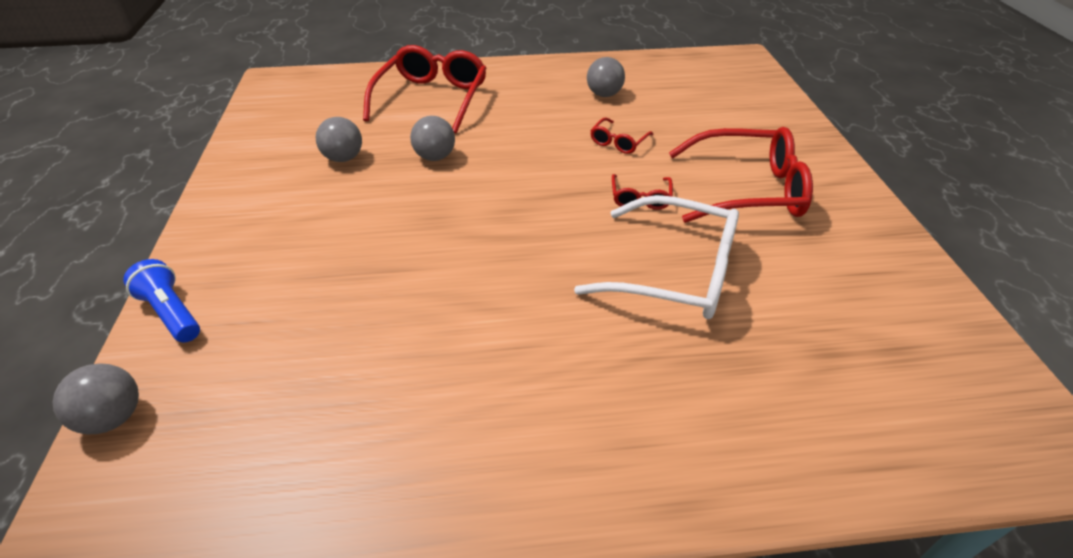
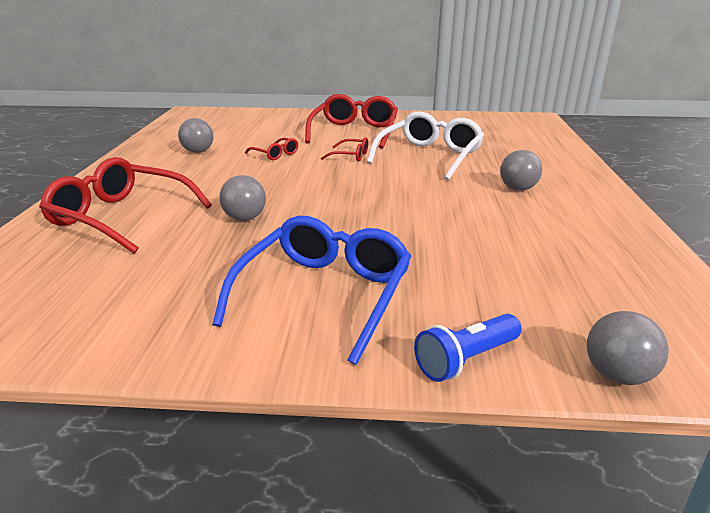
camera: 80 degrees left, 15 degrees down
grey ball [316,117,362,162] -> grey ball moved to [500,150,542,191]
none -> blue glasses [212,216,411,365]

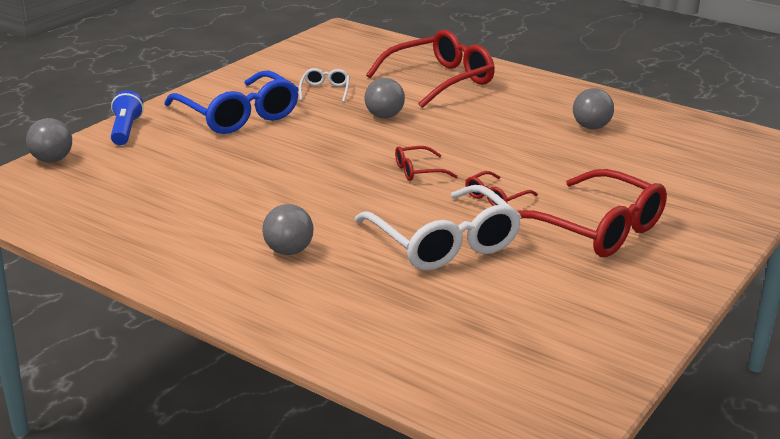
camera: 120 degrees right, 0 degrees up
red glasses [245,138,298,160] -> red glasses moved to [395,146,458,181]
none -> white glasses [299,68,350,102]

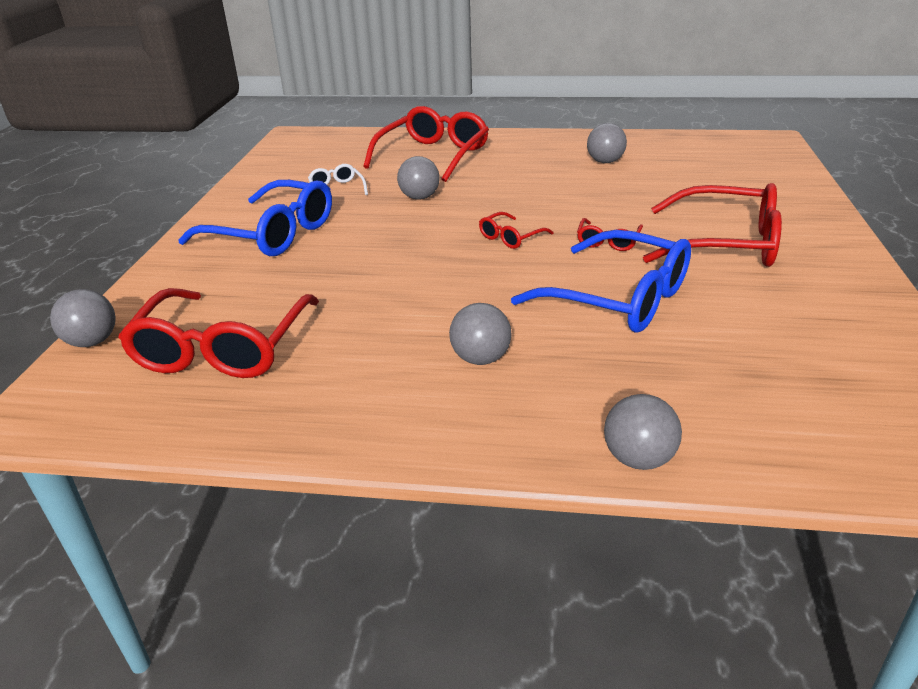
camera: 25 degrees left, 5 degrees up
blue flashlight [111,90,144,145] -> none
white glasses [355,185,521,271] -> blue glasses [511,230,691,333]
none -> red glasses [118,288,319,378]
none -> grey ball [604,394,682,470]

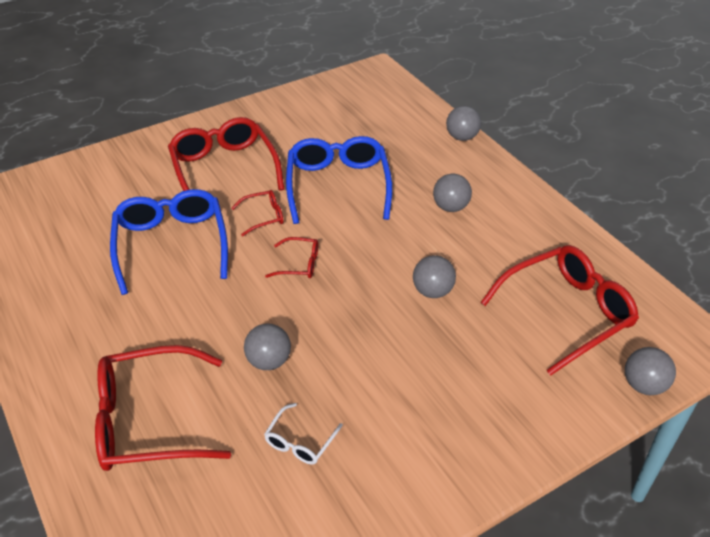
camera: 130 degrees left, 10 degrees up
blue glasses [178,180,332,256] -> blue glasses moved to [110,189,228,295]
grey ball [587,123,627,163] -> grey ball moved to [413,255,456,298]

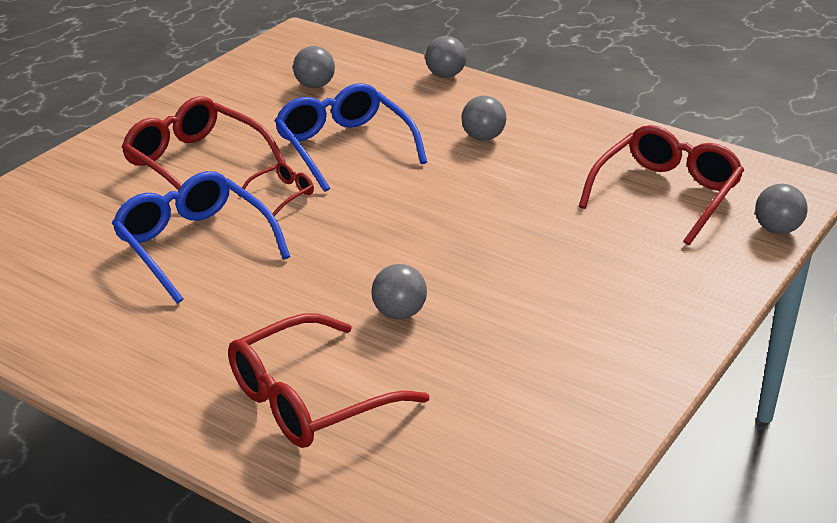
camera: 25 degrees left, 10 degrees down
white glasses [264,403,343,465] -> none
red glasses [265,237,318,278] -> none
grey ball [413,255,456,298] -> grey ball moved to [293,46,335,88]

